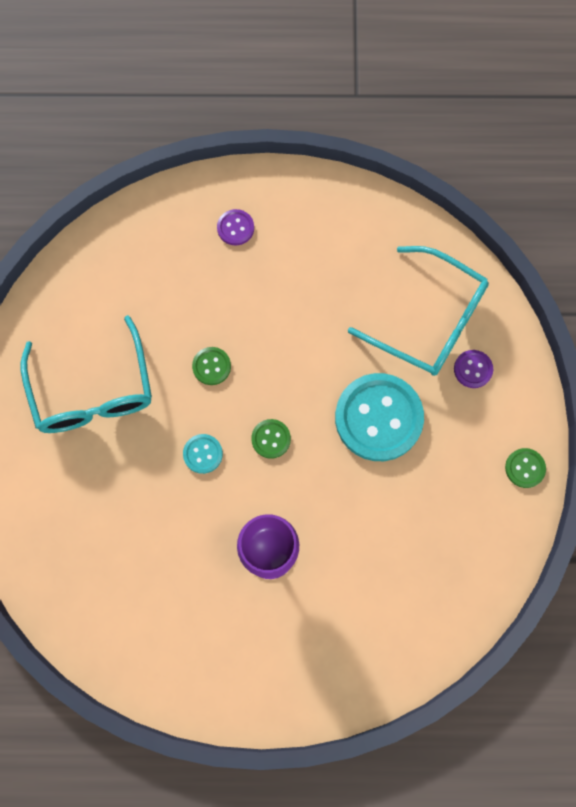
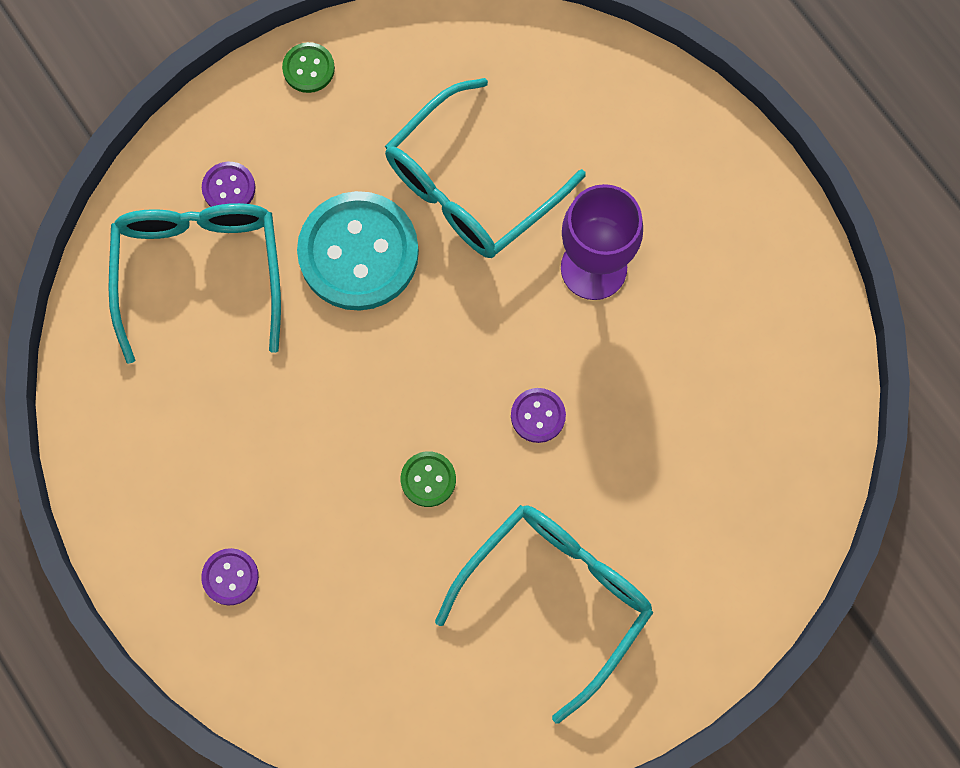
camera: 125 degrees left, 0 degrees up
turquoise button [183,434,223,474] -> purple button [511,388,566,443]
green button [251,419,291,459] -> none
none -> turquoise glasses [385,78,586,258]

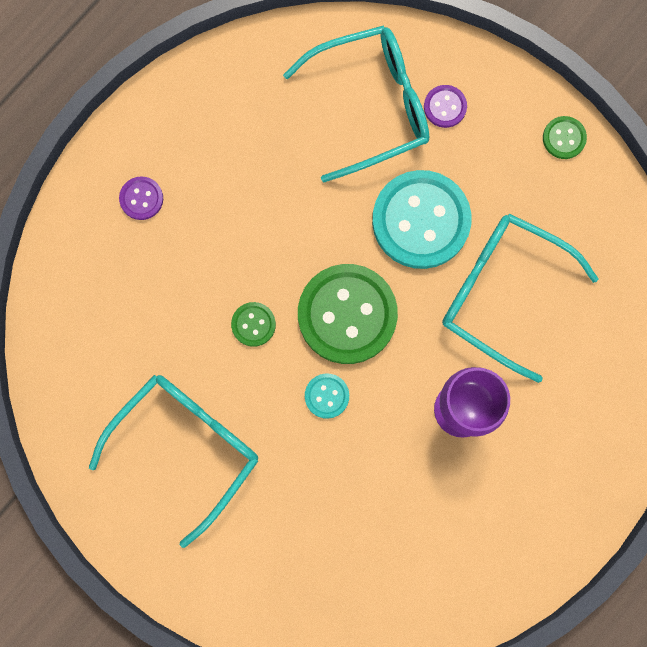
camera: 75 degrees right, 5 degrees up
turquoise glasses [435,505,654,724] -> turquoise glasses turned 75 degrees counterclockwise [89,375,258,548]
purple button [511,388,566,443] -> turquoise button [305,373,349,419]
none -> green button [298,264,398,364]

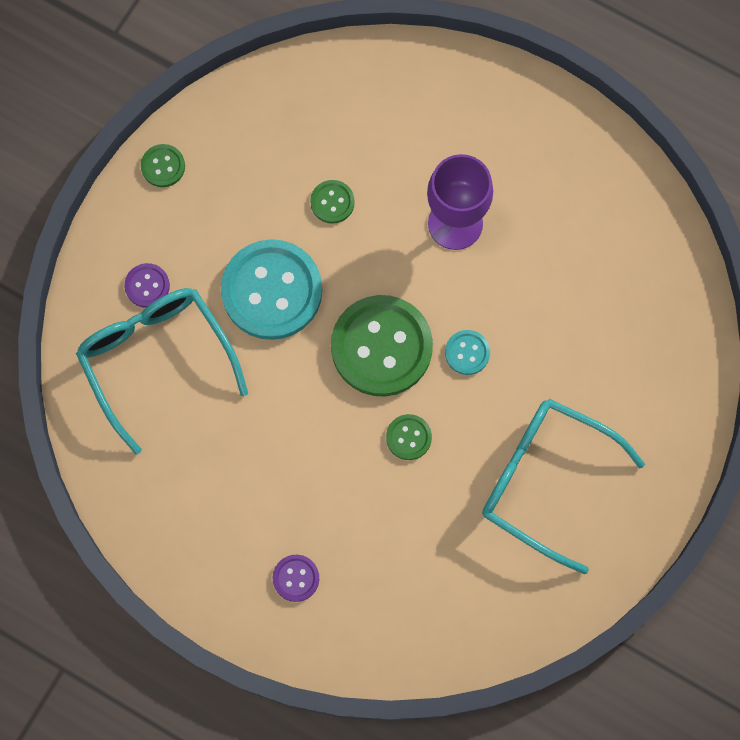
camera: 100 degrees left, 5 degrees down
turquoise glasses [442,213,598,383] -> green button [310,180,355,224]

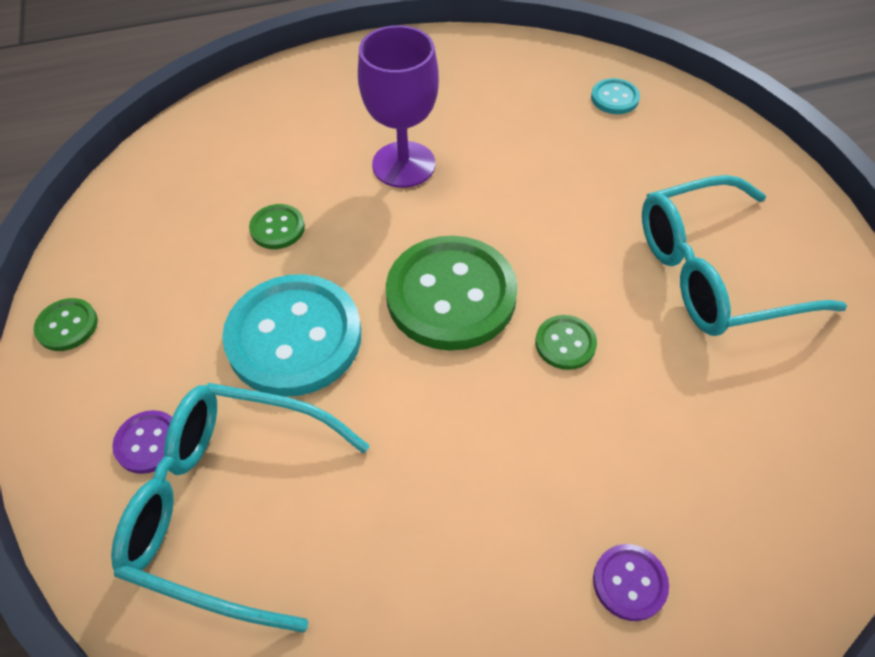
camera: 45 degrees left, 20 degrees down
turquoise button [445,330,490,375] -> turquoise button moved to [591,78,640,114]

